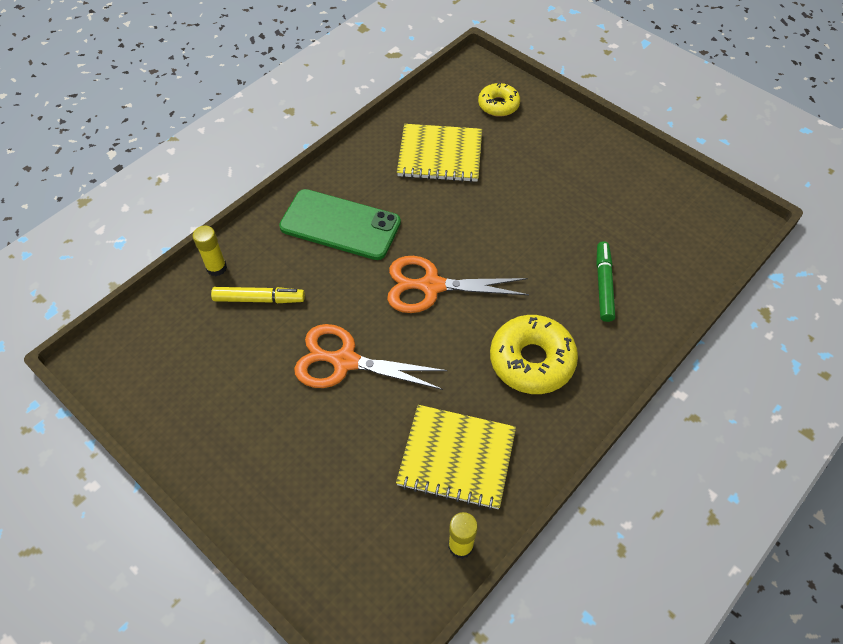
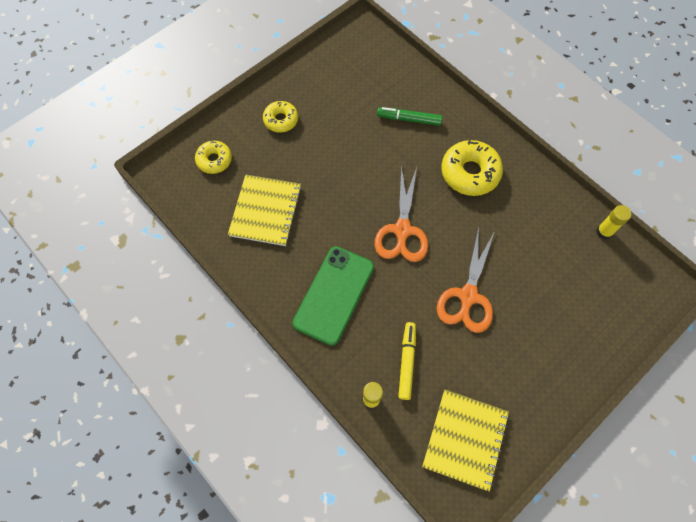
camera: 85 degrees left, 10 degrees up
yellow notebook [396,405,516,510] -> yellow notebook moved to [422,389,509,492]
none -> yellow donut [263,101,298,133]

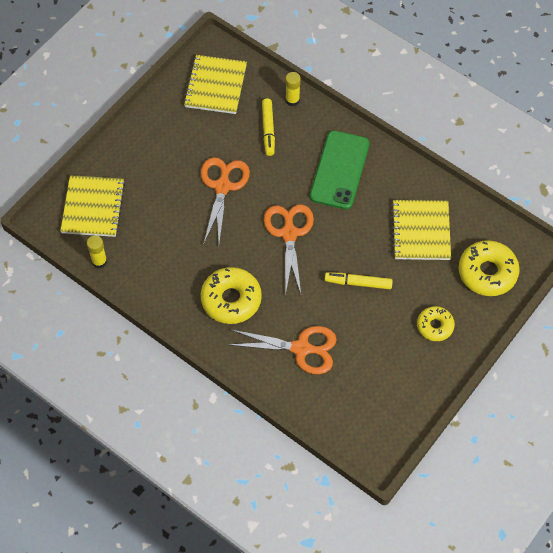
camera: 170 degrees right, 5 degrees down
yellow donut [195,141,232,174] -> yellow donut [459,240,520,296], size x1.64
green marker [377,107,442,126] -> orange scissors [228,326,337,374]
none -> yellow notebook [60,175,125,237]
none -> yellow marker [325,272,393,289]

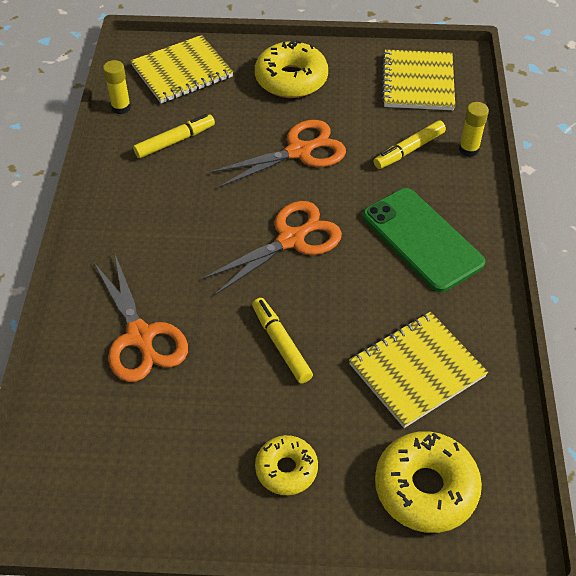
camera: 55 degrees right, 10 degrees down
yellow notebook [184,55,247,114] -> yellow notebook turned 60 degrees counterclockwise [381,49,455,110]
yellow donut [201,267,262,324] -> yellow donut moved to [255,40,328,98]
green phone [310,130,370,209] -> green phone turned 75 degrees clockwise [362,188,486,292]
none -> yellow marker [133,114,215,158]

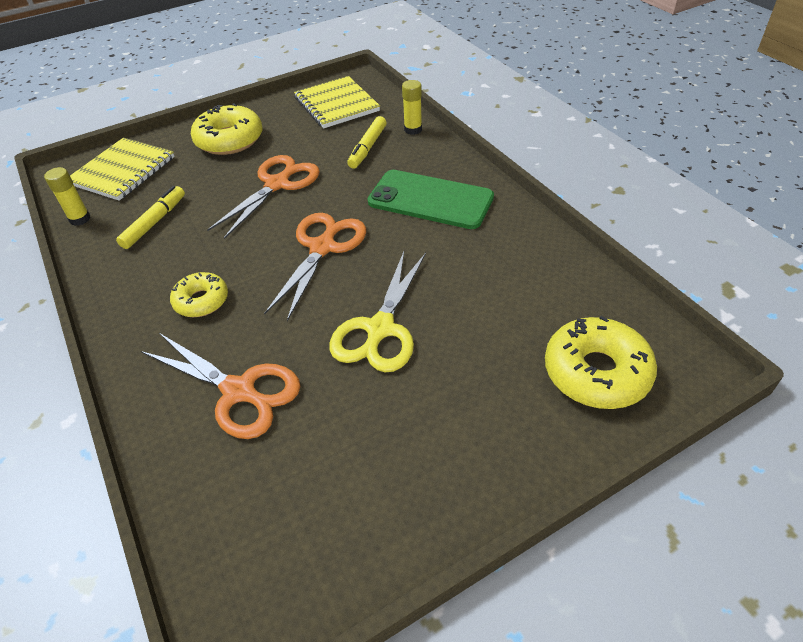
camera: 30 degrees left, 5 degrees down
yellow marker [252,298,313,383] -> yellow scissors [329,251,426,372]
yellow donut [255,435,318,495] -> yellow donut moved to [170,272,228,317]
yellow notebook [349,312,488,428] -> none

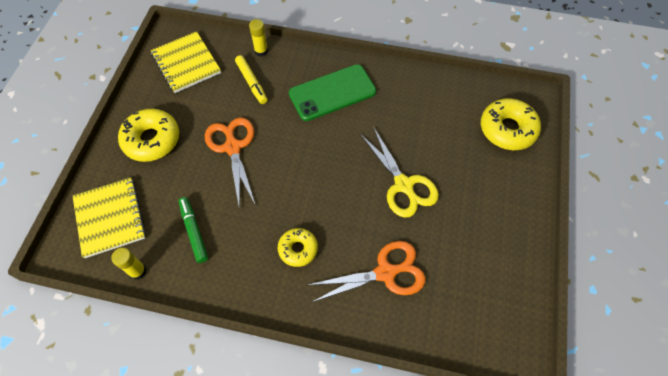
camera: 50 degrees left, 15 degrees up
yellow marker [116,186,185,249] -> green marker [178,197,208,263]
orange scissors [264,213,366,321] -> none
yellow notebook [294,76,380,128] -> yellow notebook turned 45 degrees clockwise [151,31,221,93]

